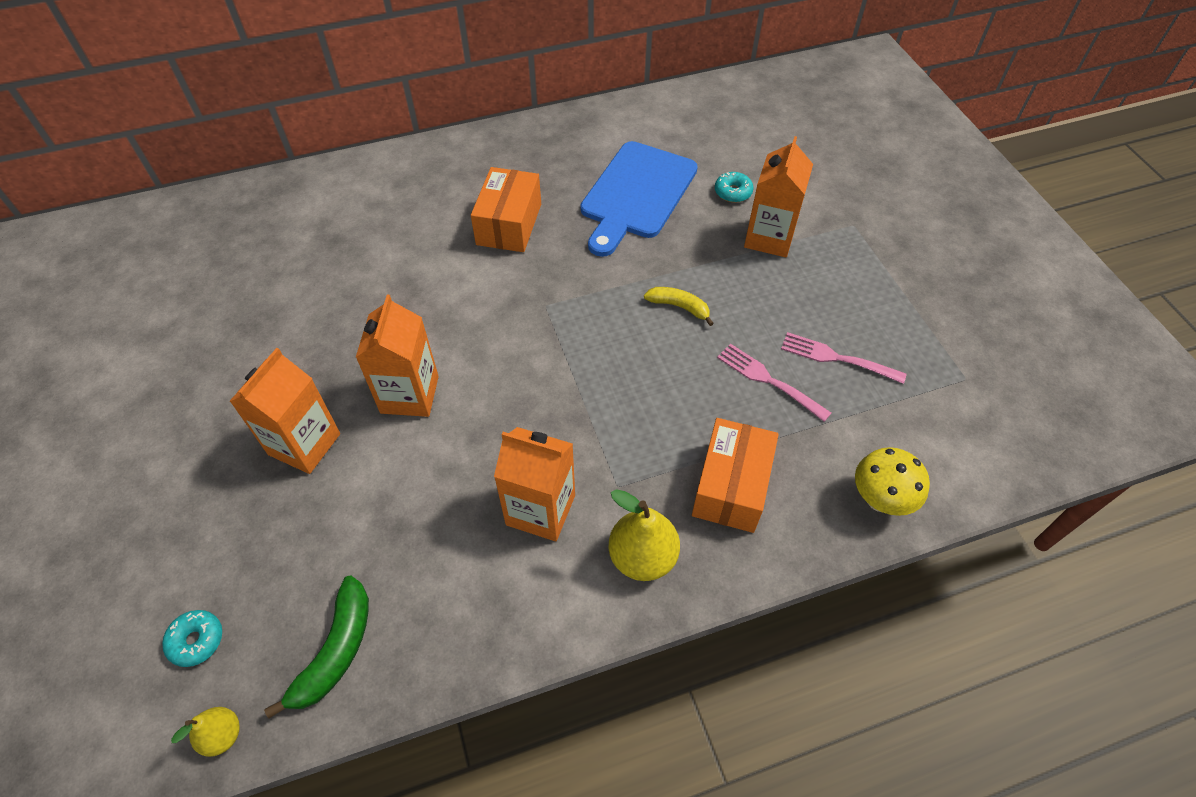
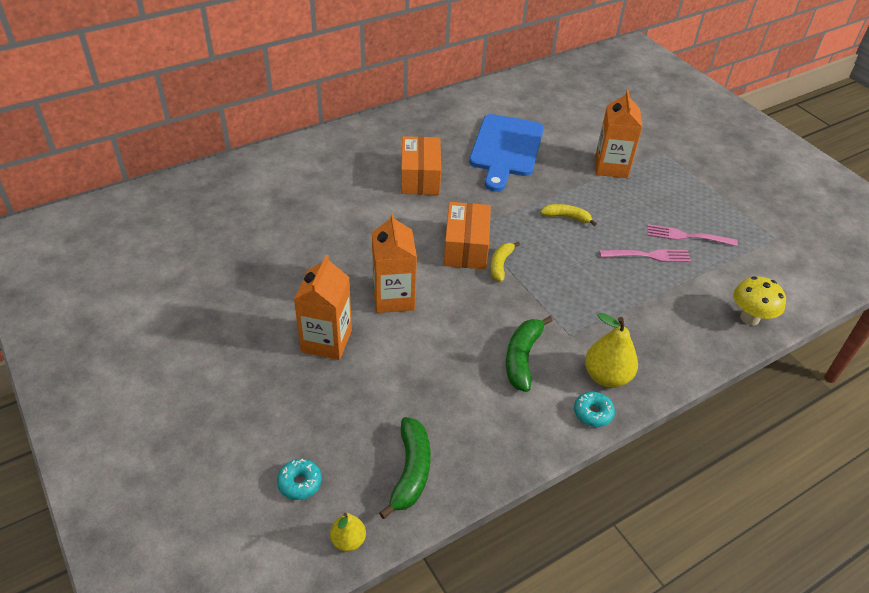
camera: 15 degrees left, 10 degrees down
orange carton [494,427,575,541] -> green banana [506,316,553,392]
orange box [692,418,779,533] -> orange box moved to [444,202,491,269]
turquoise donut [715,172,753,203] -> turquoise donut moved to [574,391,615,427]
pink fork [717,344,831,422] -> pink fork turned 150 degrees clockwise [599,249,691,262]
none -> yellow banana [490,242,520,282]

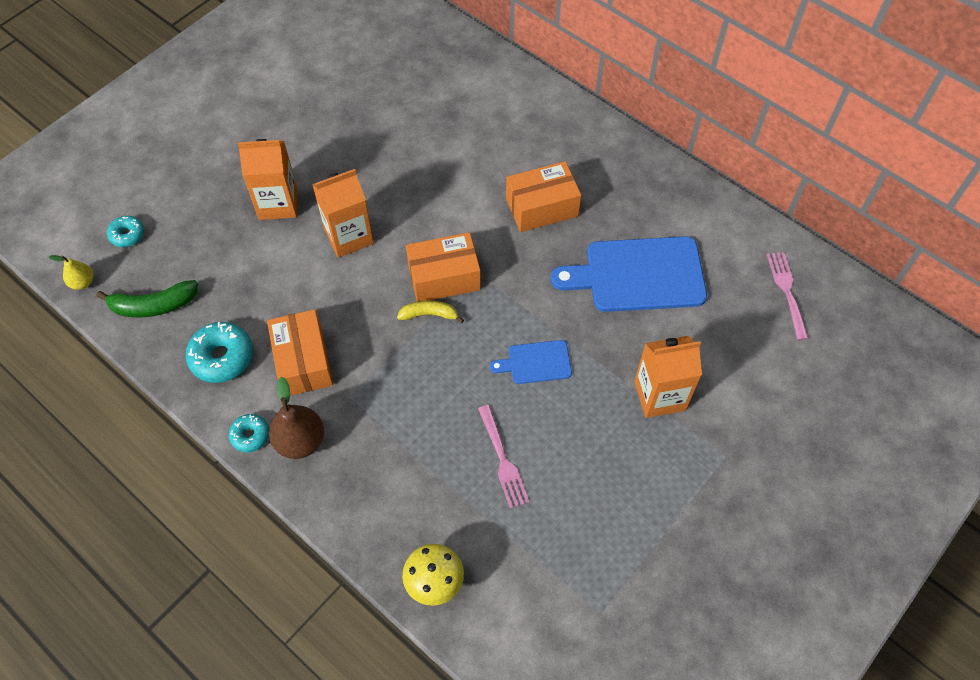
camera: 75 degrees right, 15 degrees up
green banana [506,316,553,392] -> orange box [267,309,333,396]
yellow banana [540,204,597,226] -> blue cutting board [490,340,572,384]
yellow pear [585,313,638,388] -> brown pear [269,377,324,459]
pink fork [647,224,738,246] -> pink fork moved to [767,252,808,340]
none -> turquoise donut [185,322,253,383]

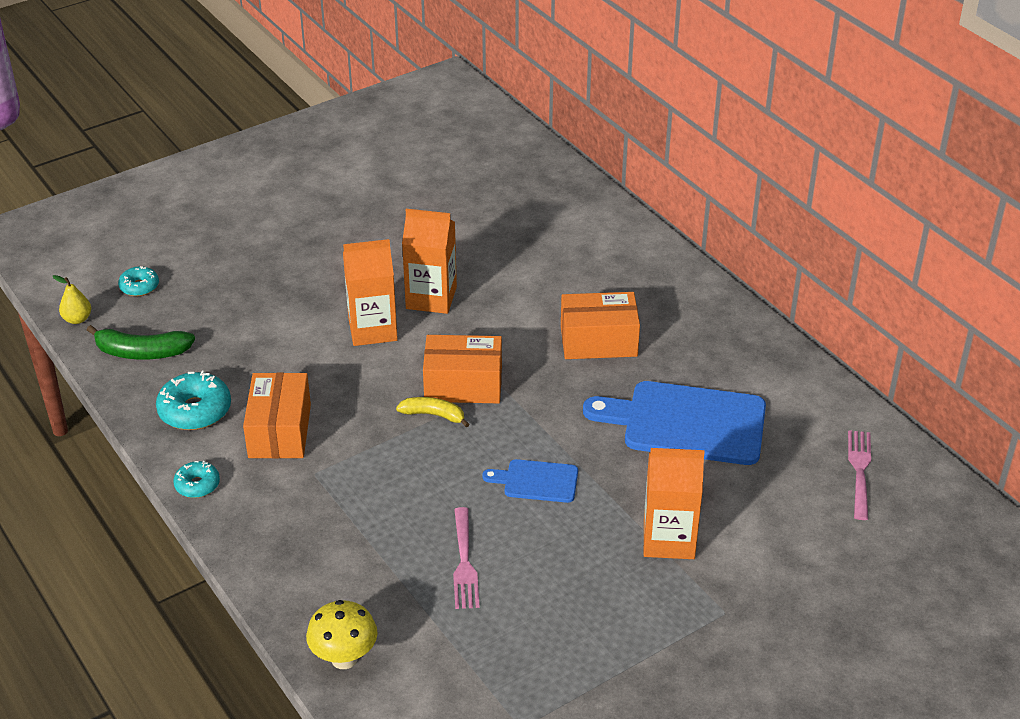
camera: 15 degrees right, 20 degrees down
orange carton [238,139,297,220] -> orange carton moved to [402,209,457,314]
brown pear [269,377,324,459] -> none

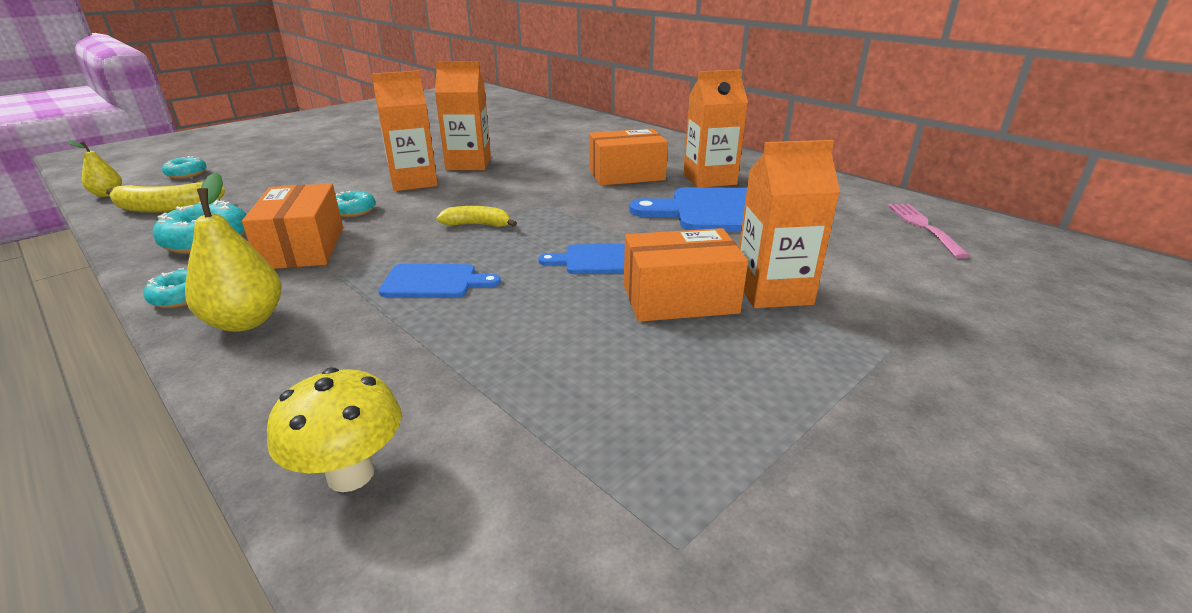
camera: 10 degrees left, 10 degrees down
green banana [87,325,195,360] -> yellow banana [106,182,226,213]
orange box [423,335,502,403] -> orange box moved to [624,228,748,322]
pink fork [453,507,480,609] -> none
none -> yellow pear [185,173,282,332]
none -> turquoise donut [336,190,376,217]
none -> blue cutting board [378,264,501,298]
none -> orange carton [683,69,748,187]

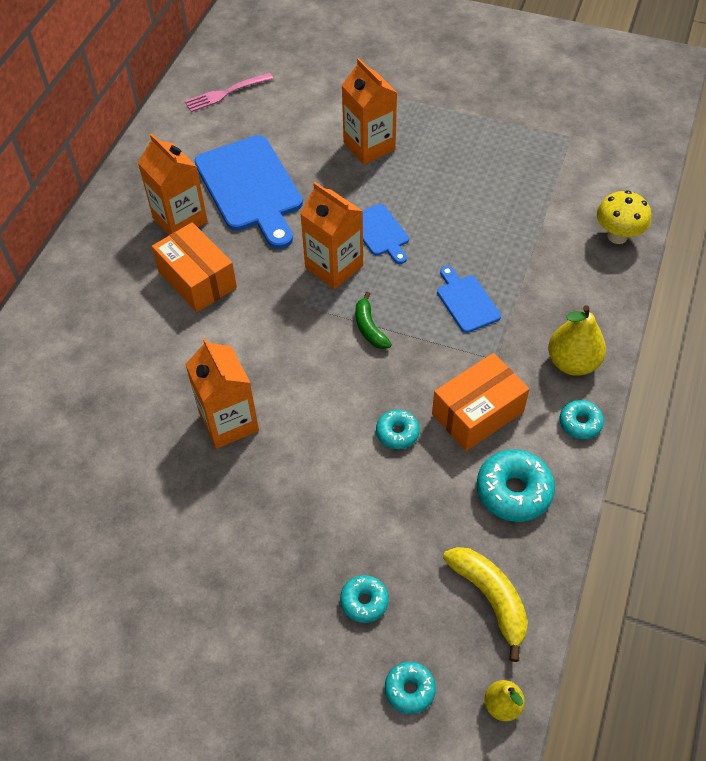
camera: 115 degrees left, 25 degrees up
orange carton [371,70,438,191] -> orange carton moved to [300,182,363,289]
yellow banana [436,206,517,227] -> green banana [355,292,392,349]
orange box [624,228,748,322] -> none
none -> turquoise donut [340,575,389,623]

